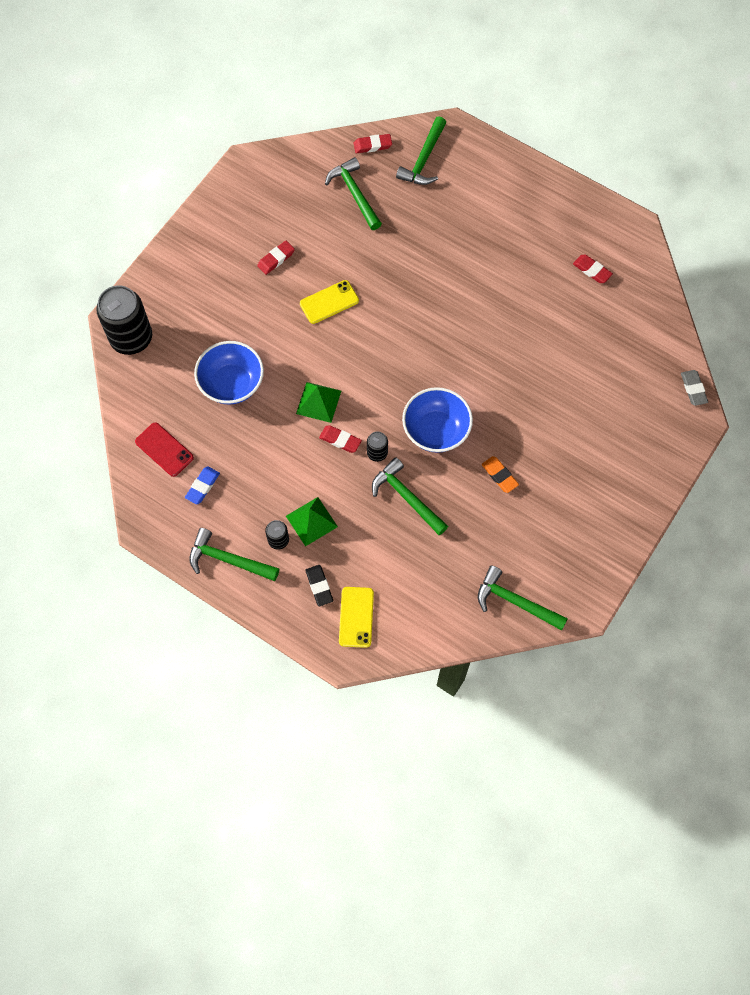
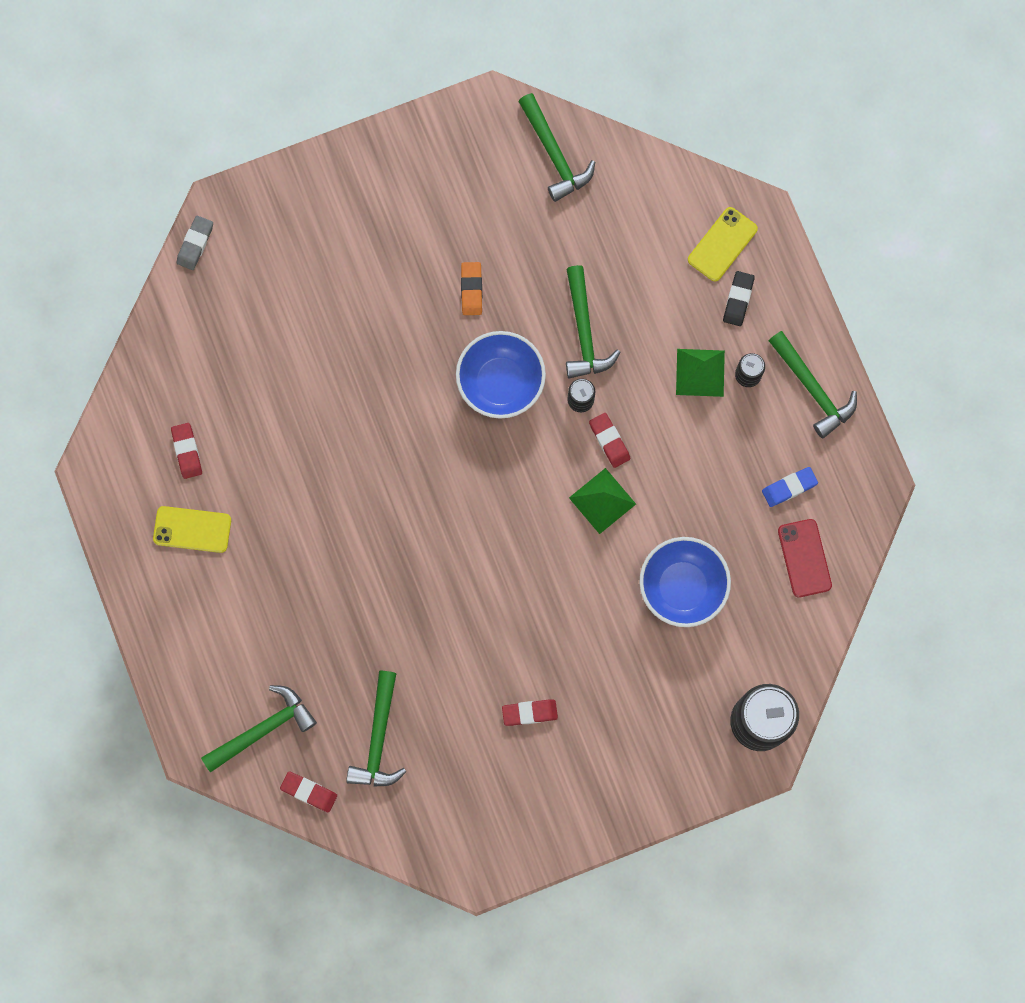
camera: 145 degrees left, 10 degrees up
yellow phone [300,280,359,324] -> yellow phone moved to [153,506,231,553]

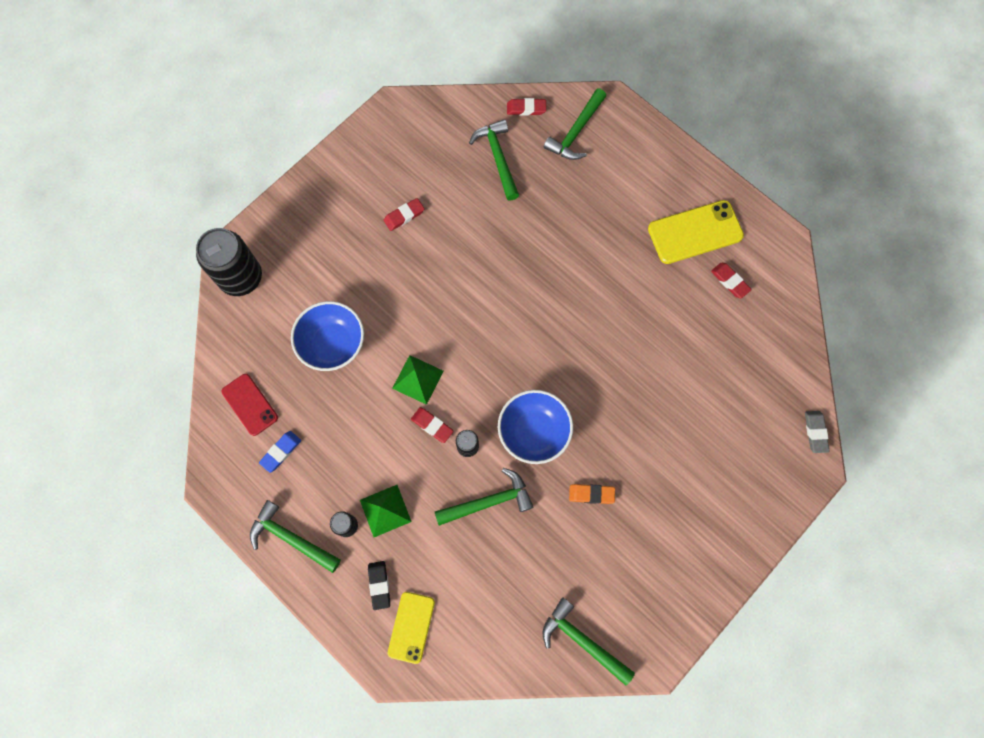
camera: 155 degrees right, 5 degrees down
yellow phone [153,506,231,553] -> yellow phone [648,200,744,264], size x1.55
orange eraser [461,262,482,315] -> orange eraser turned 60 degrees counterclockwise [569,484,615,504]
green hammer [566,265,621,379] -> green hammer turned 105 degrees clockwise [435,468,534,526]

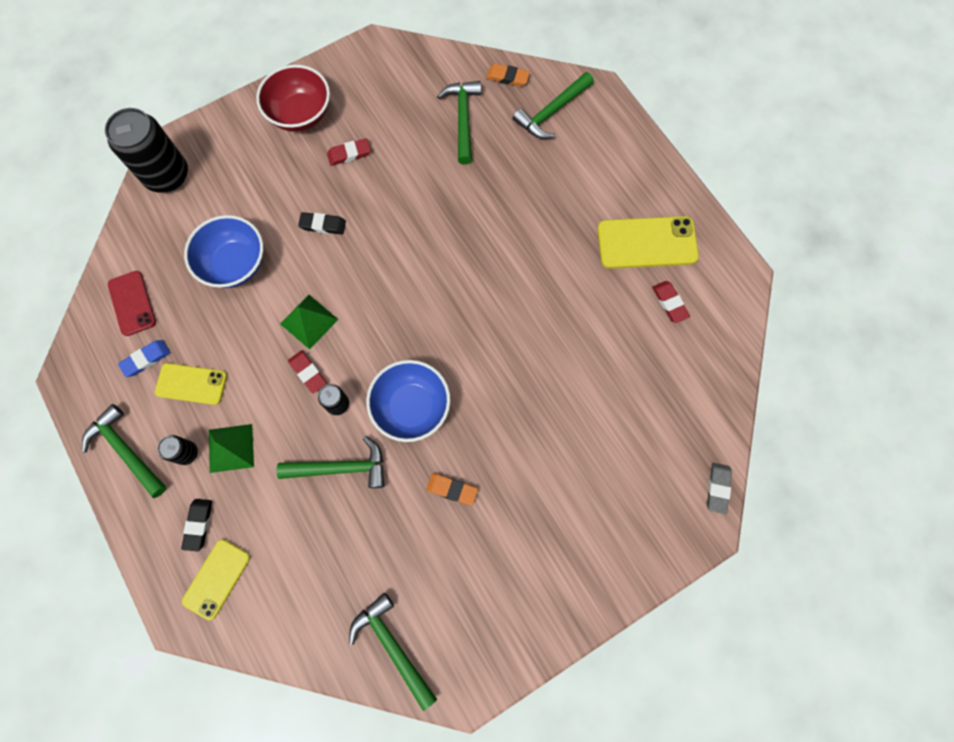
camera: 15 degrees right, 0 degrees up
red eraser [507,98,546,116] -> orange eraser [486,64,530,87]
none -> yellow phone [155,363,227,405]
none -> red bowl [256,65,330,132]
none -> black eraser [298,212,346,235]

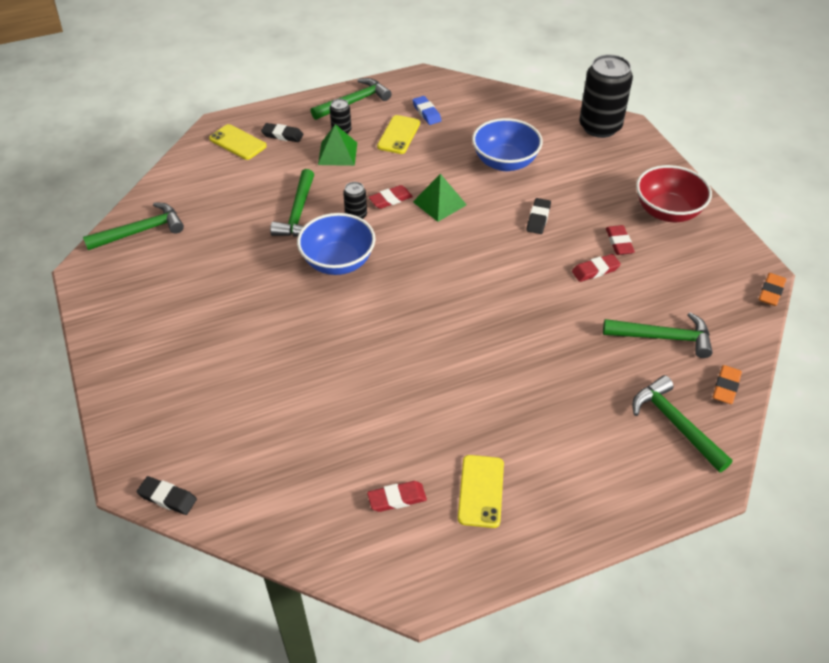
camera: 100 degrees right, 25 degrees down
red phone [108,271,156,336] -> none
orange eraser [426,474,478,506] -> orange eraser moved to [758,273,787,306]
yellow phone [597,216,699,269] -> yellow phone [458,455,504,528], size x0.65
grey eraser [707,463,732,514] -> black eraser [137,476,197,515]
none -> red eraser [572,254,621,282]

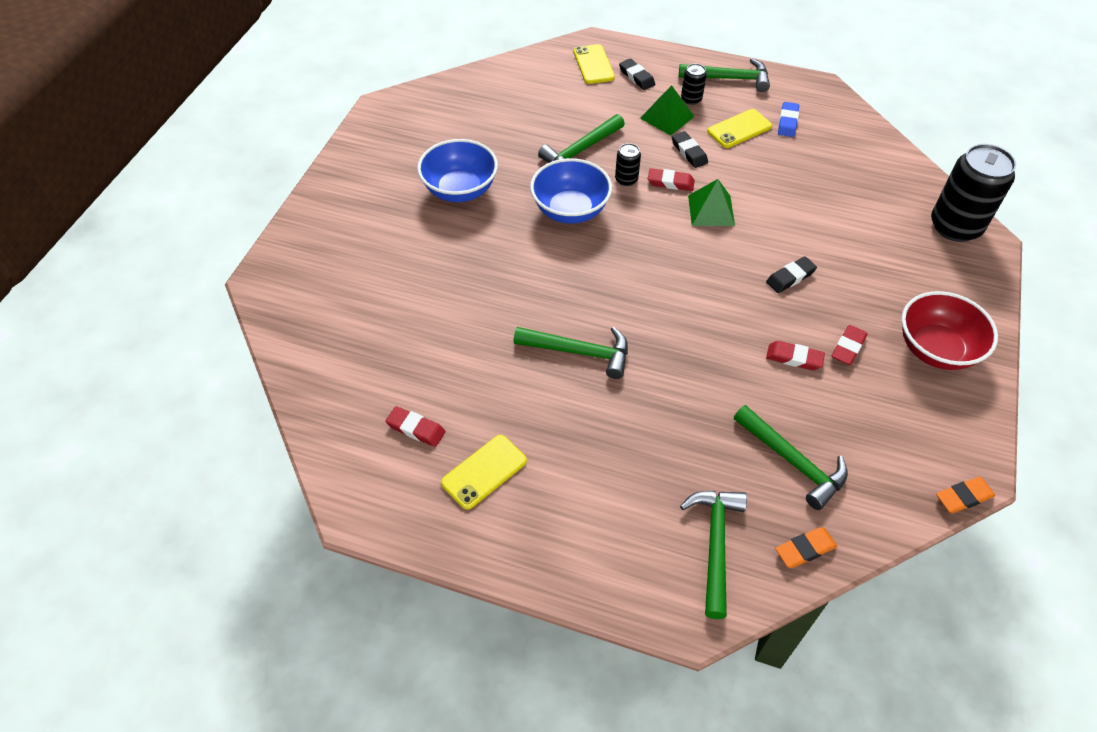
camera: 40 degrees right, 5 degrees up
green hammer [83,202,184,250] -> green hammer moved to [514,327,628,379]
black eraser [137,476,197,515] -> black eraser moved to [672,131,708,168]
blue bowl [472,118,543,171] -> blue bowl moved to [417,139,498,202]

